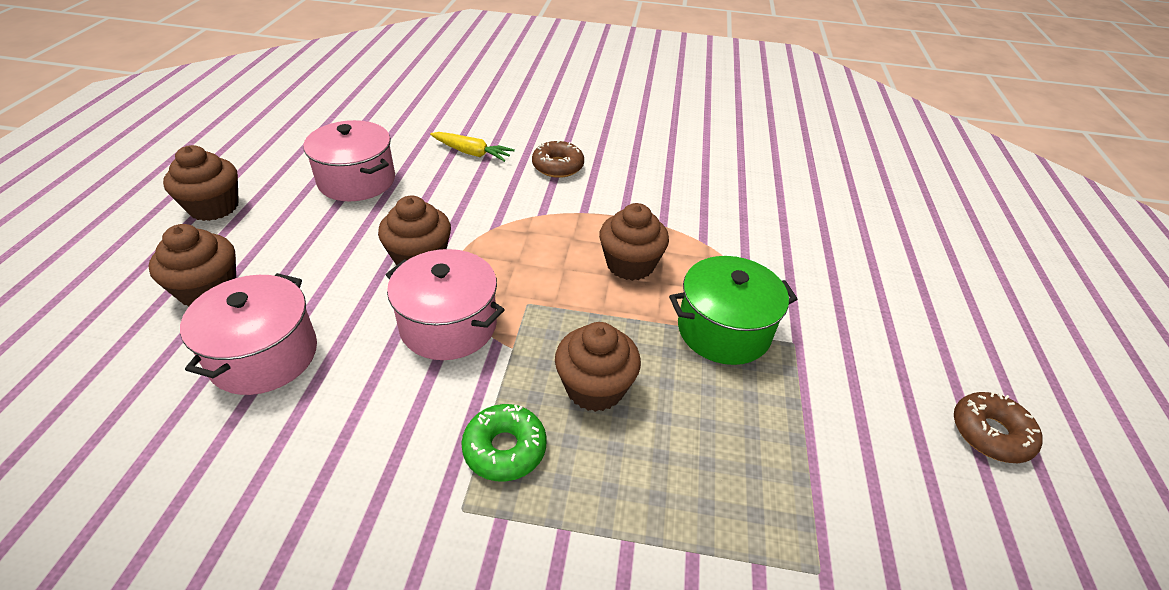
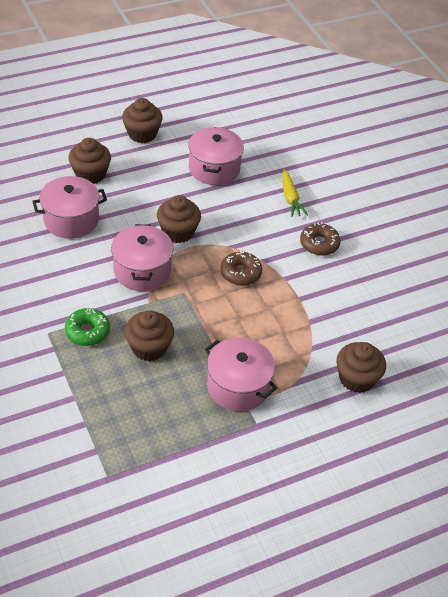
camera: 55 degrees right, 5 degrees up
brown cupcake [599,203,669,281] -> brown cupcake moved to [336,342,386,393]
green pot [669,256,797,365] -> pink pot [205,337,277,412]
brown donut [954,392,1043,463] -> brown donut moved to [221,251,262,286]

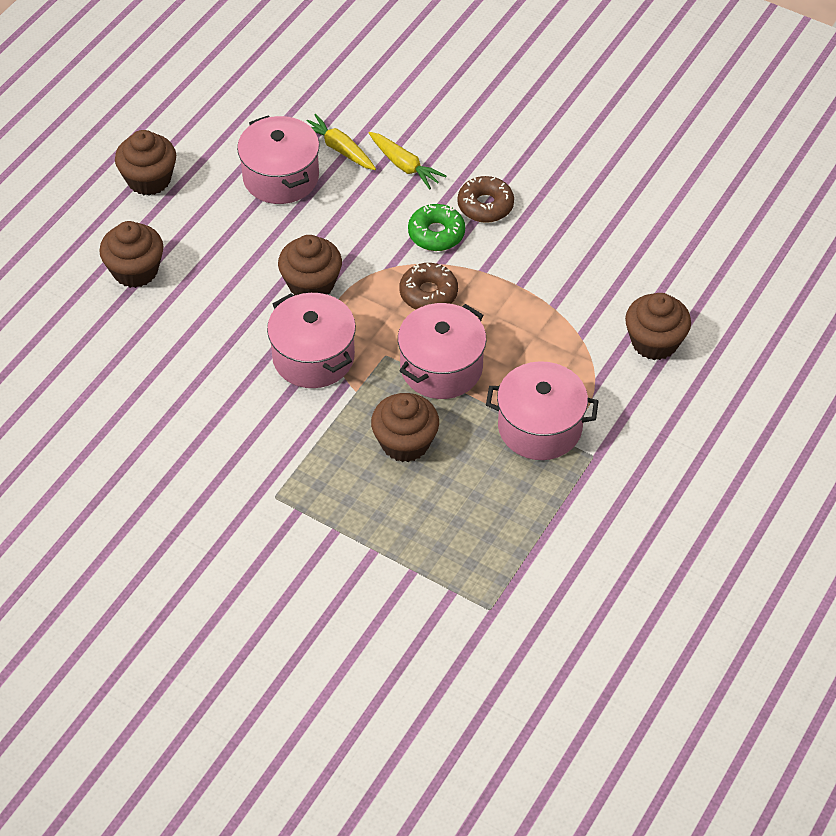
camera: 30 degrees left, 5 degrees up
pink pot [32,176,107,239] -> pink pot moved to [398,303,486,399]
green donut [65,308,110,346] -> green donut moved to [408,204,465,251]
none -> yellow carrot [307,114,376,170]

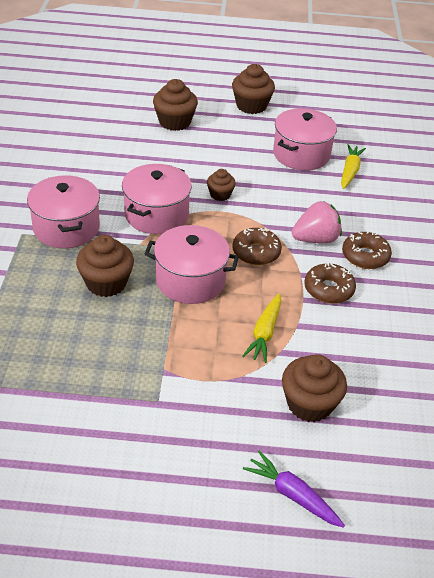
camera: 60 degrees right, 10 degrees down
brown cupcake [278,235,342,296] -> brown cupcake [207,169,236,201], size x0.59
yellow carrot [369,132,446,190] -> yellow carrot moved to [242,293,281,363]
green donut [408,204,465,251] -> pink strawberry [292,201,342,243]
pink pot [486,361,599,460] -> pink pot moved to [27,175,100,248]
none -> purple carrot [243,450,345,528]
none -> brown donut [304,263,356,304]

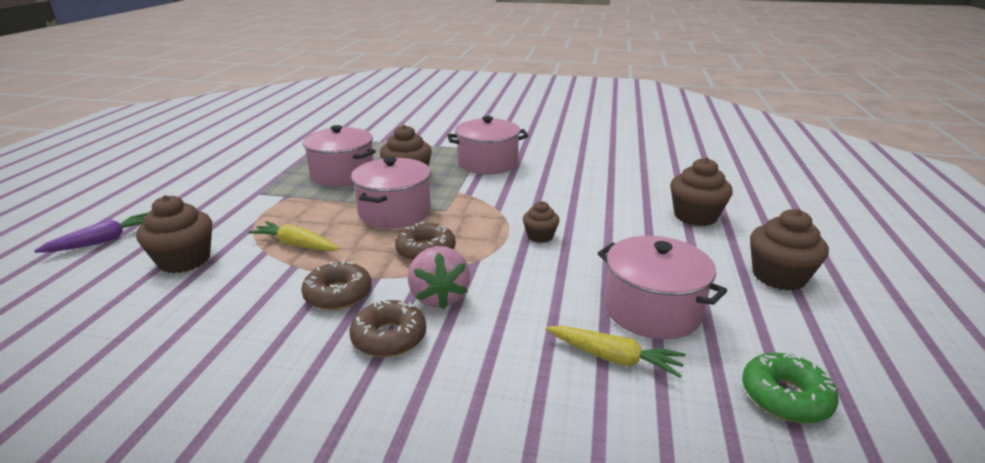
camera: 100 degrees right, 15 degrees down
pink pot [122,164,192,234] -> pink pot moved to [303,125,376,187]
none -> green donut [742,353,839,423]

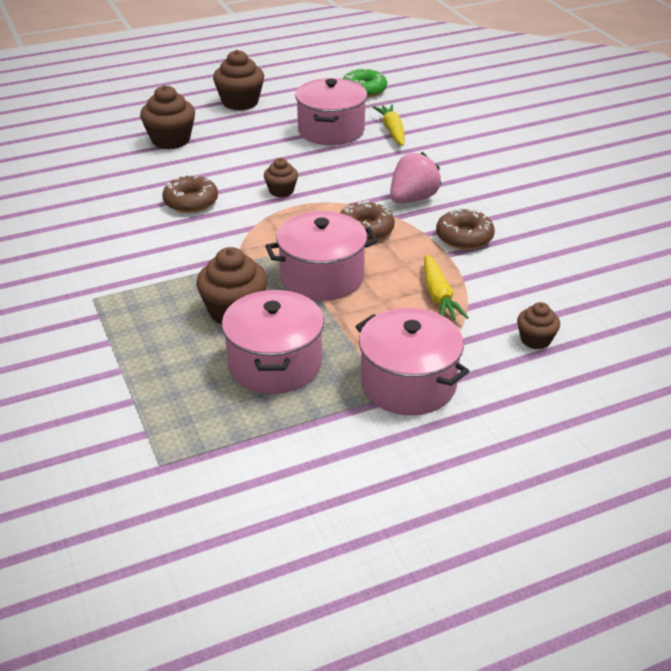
camera: 125 degrees left, 10 degrees up
purple carrot [34,212,148,253] -> none
brown cupcake [136,195,212,273] -> brown cupcake [517,302,560,349], size x0.59
brown donut [349,300,426,357] -> brown donut moved to [162,174,218,213]
pink pot [447,116,528,174] -> pink pot moved to [355,308,469,415]

